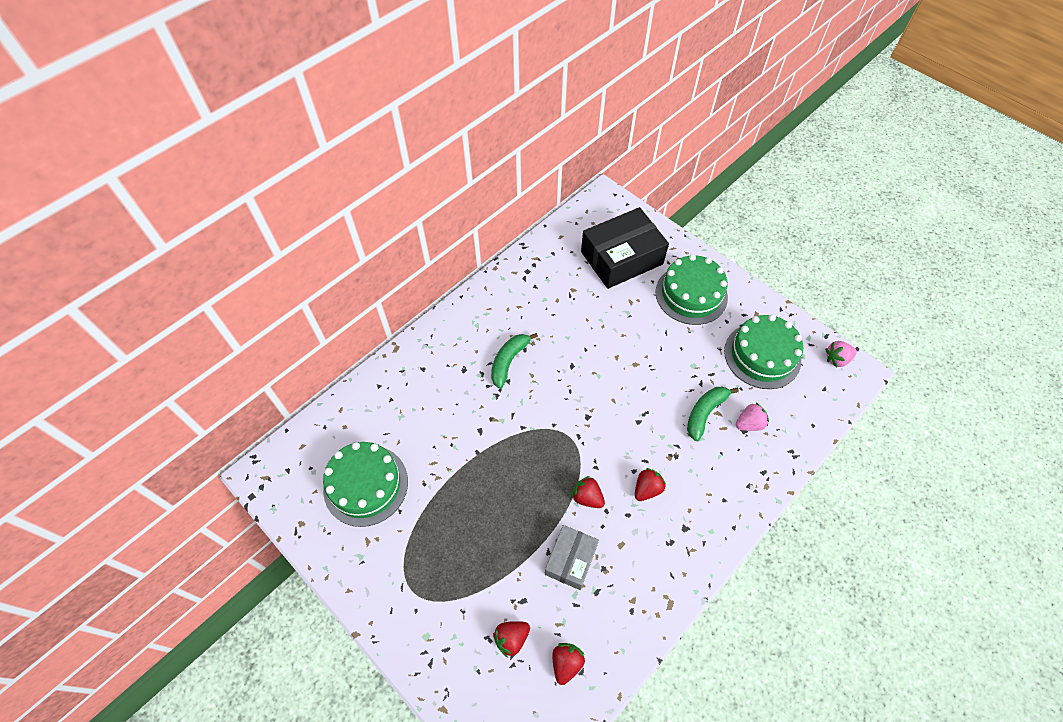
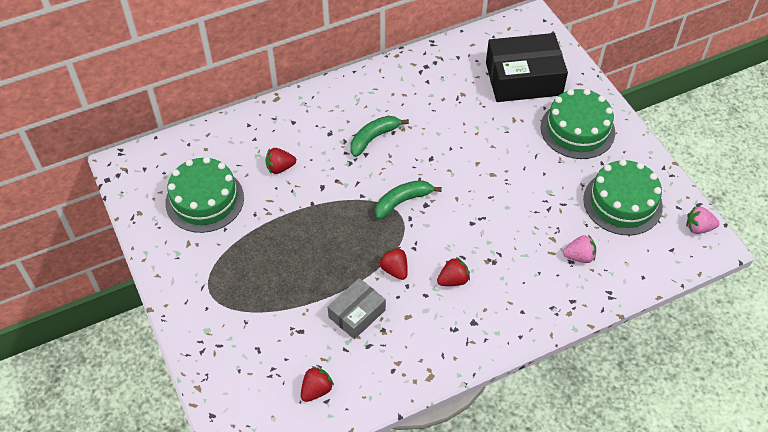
camera: 20 degrees right, 5 degrees down
red strawberry [493,621,530,657] -> red strawberry moved to [266,148,296,174]
green banana [687,387,739,441] -> green banana moved to [375,180,442,220]

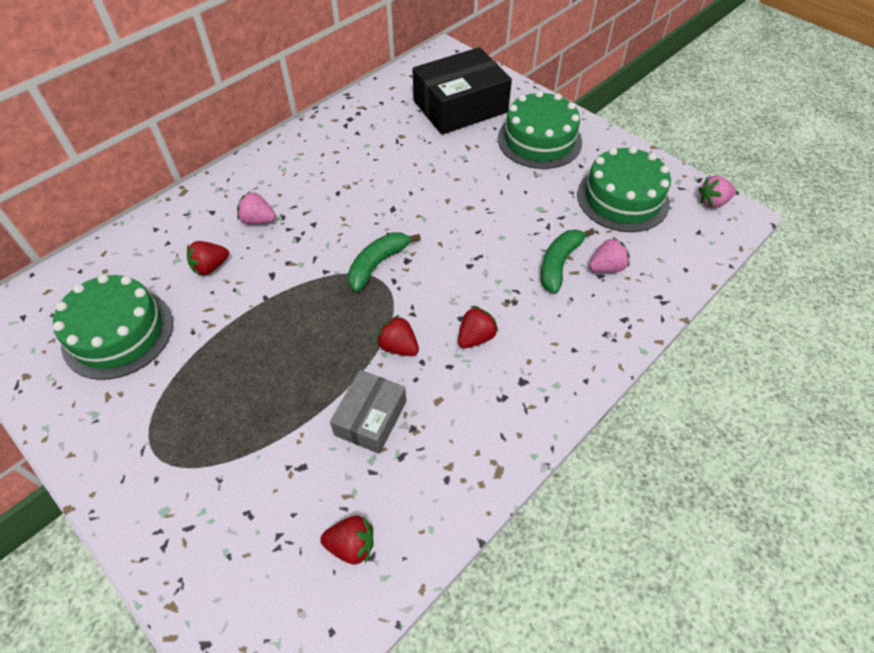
camera: 20 degrees left, 0 degrees up
red strawberry [301,366,334,402] -> red strawberry turned 75 degrees clockwise [320,516,374,564]
green banana [350,116,409,157] -> green banana moved to [541,228,595,294]
none -> pink strawberry [237,192,276,224]

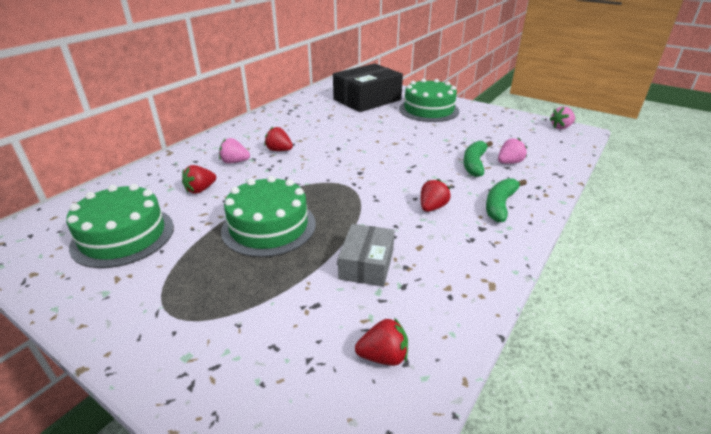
camera: 10 degrees left, 20 degrees down
green banana [348,233,421,292] -> green banana moved to [486,178,527,222]
red strawberry [376,315,419,356] -> red strawberry moved to [264,127,293,151]
green cake [577,146,671,232] -> green cake moved to [221,176,316,257]

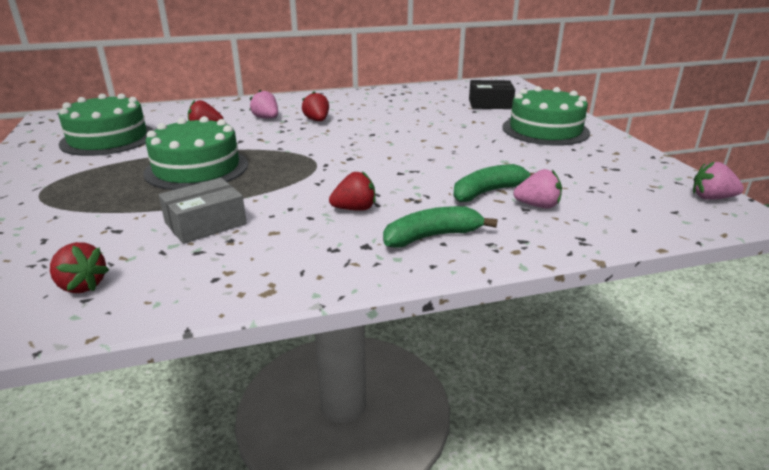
camera: 40 degrees right, 5 degrees down
black box [333,63,403,112] -> black box [469,80,515,109], size x0.57

